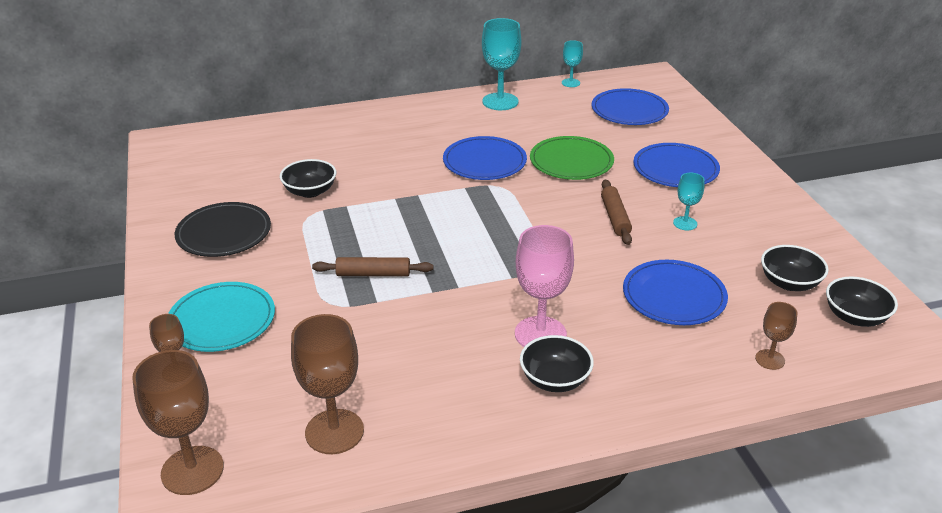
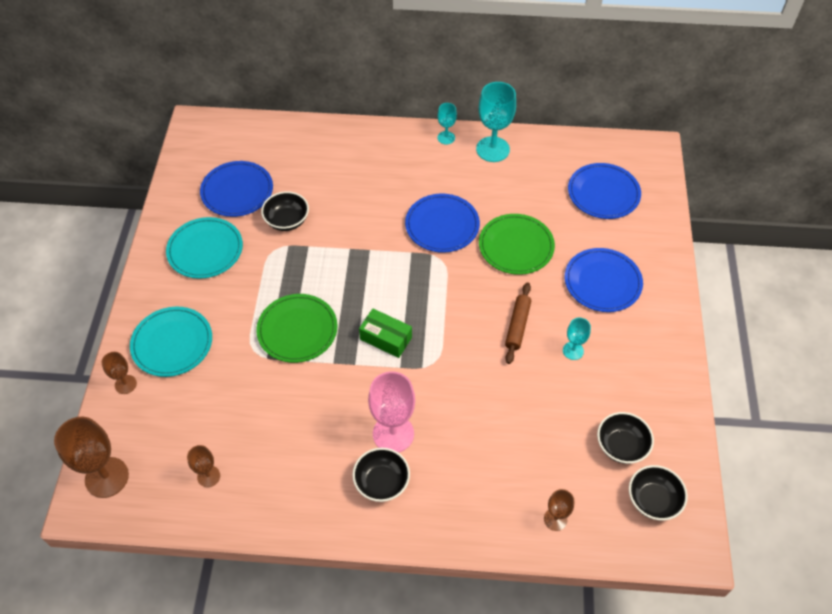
camera: 20 degrees right, 20 degrees up
black plate [175,202,271,257] -> turquoise plate [166,217,243,279]
brown goblet [291,314,364,454] -> brown goblet [187,445,220,487], size x0.53
brown rolling pin [312,257,434,277] -> green plate [256,294,338,363]
turquoise goblet [562,40,583,87] -> turquoise goblet moved to [437,103,457,145]
blue plate [623,260,728,325] -> blue plate moved to [200,161,273,217]
none -> green box [359,309,412,358]

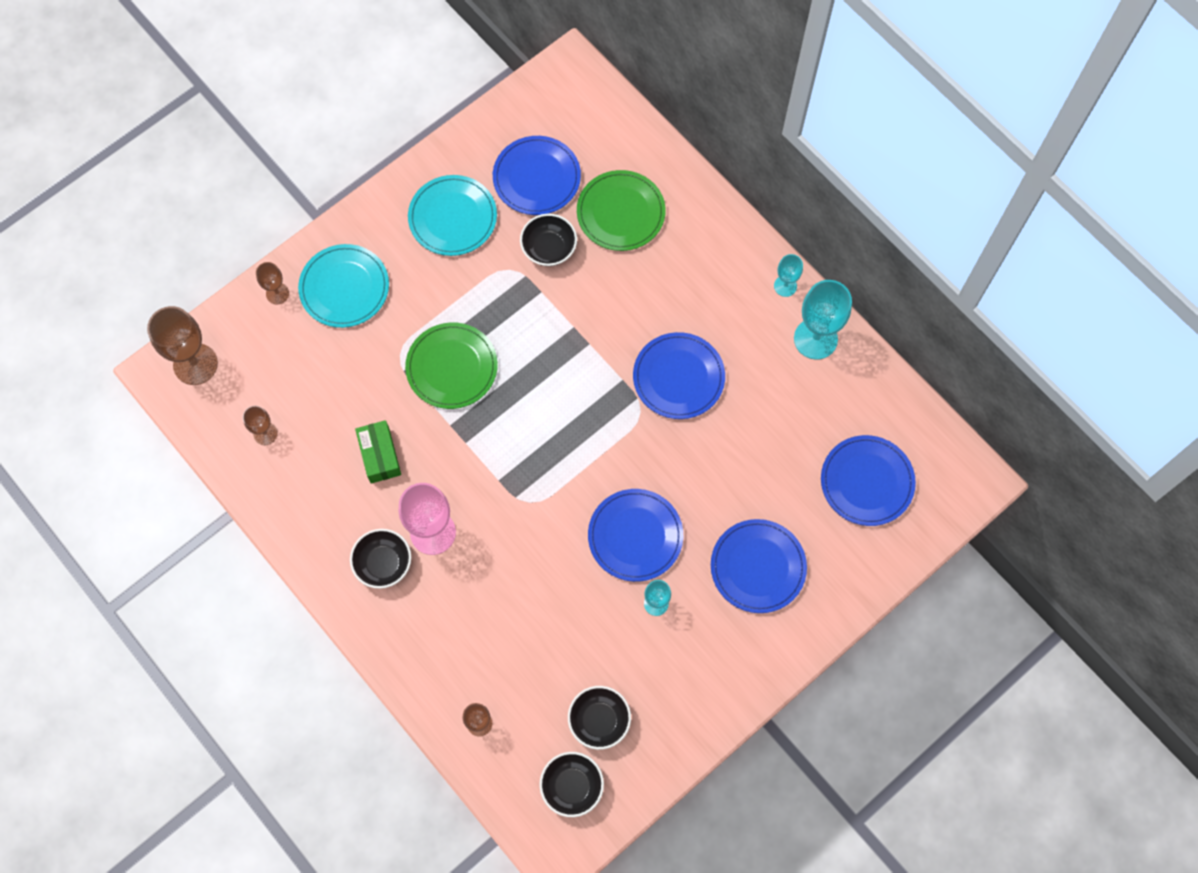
camera: 45 degrees right, 15 degrees up
green box [359,309,412,358] -> green box moved to [355,420,401,483]
green plate [479,214,555,275] -> green plate moved to [577,170,666,251]
brown rolling pin [505,282,531,364] -> blue plate [588,489,683,582]

